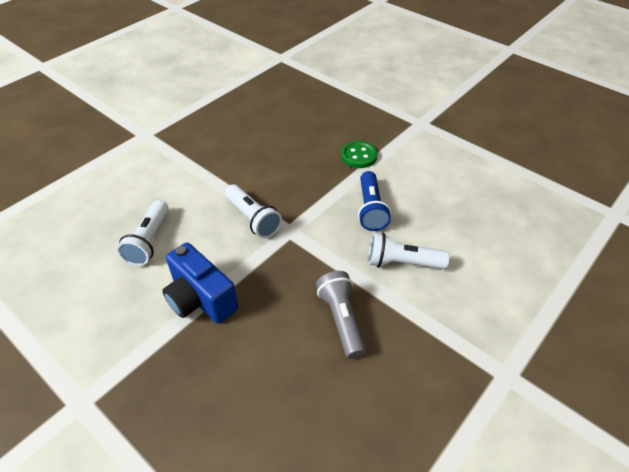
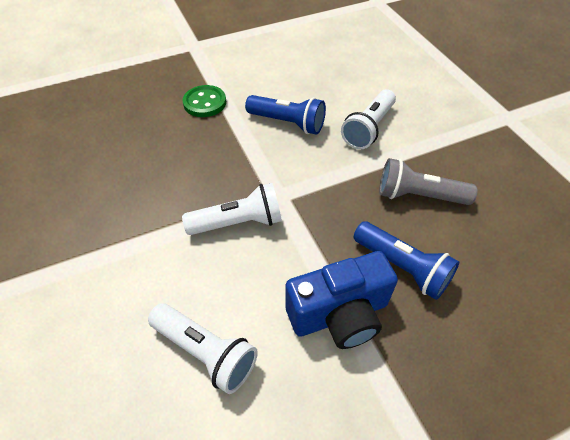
camera: 65 degrees left, 5 degrees up
none -> blue flashlight [354,221,459,300]

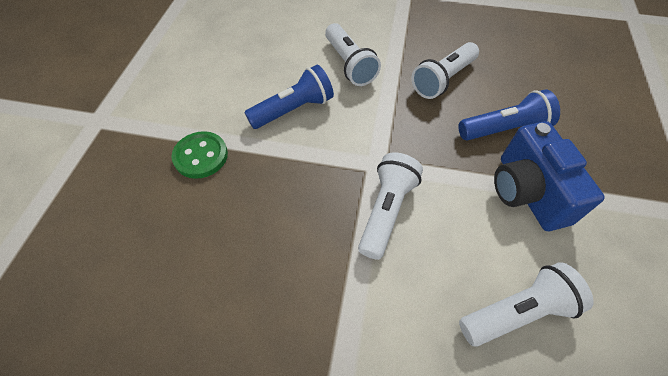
camera: 55 degrees left, 5 degrees up
blue camera [285,251,398,349] -> blue camera turned 150 degrees clockwise [494,121,605,231]
grey flashlight [379,158,477,205] -> white flashlight [411,42,479,99]

